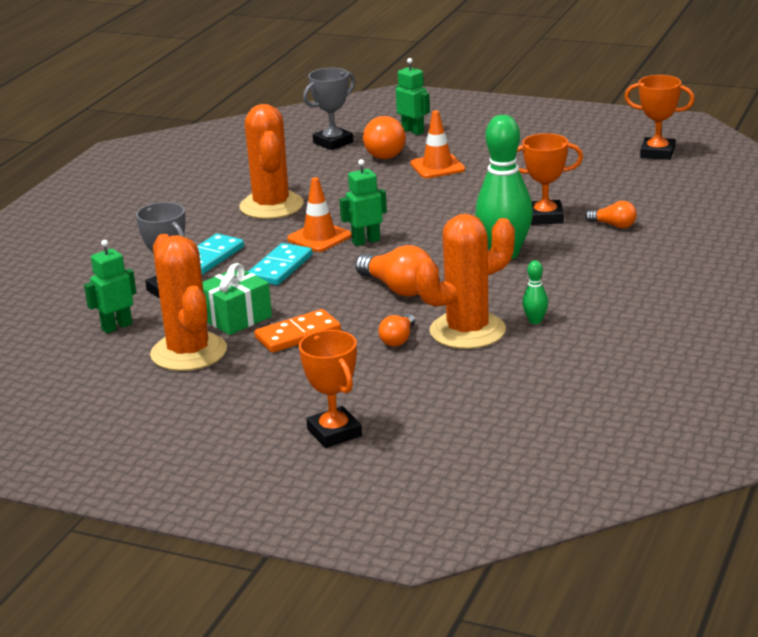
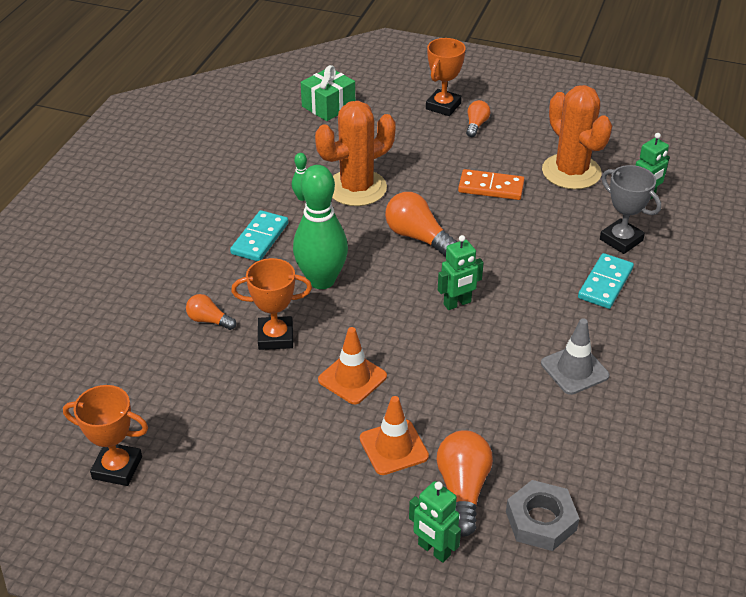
camera: 175 degrees right, 15 degrees up
green gift [202,263,272,335] -> green gift moved to [301,65,355,121]
orange cactus [239,104,304,219] -> grey traffic cone [541,319,609,395]
turquoise domino [248,243,312,285] -> turquoise domino moved to [230,210,288,261]
orange domino [254,309,341,353] -> orange domino turned 45 degrees clockwise [458,169,524,200]
orange traffic cone [287,177,352,252] -> orange traffic cone moved to [318,327,387,404]
orange trophy [299,330,362,448] -> orange trophy turned 60 degrees clockwise [426,38,466,116]
grey trophy [303,68,355,150] -> grey nut [506,480,580,551]
orange light bulb [379,314,415,347] -> orange light bulb moved to [466,100,491,137]

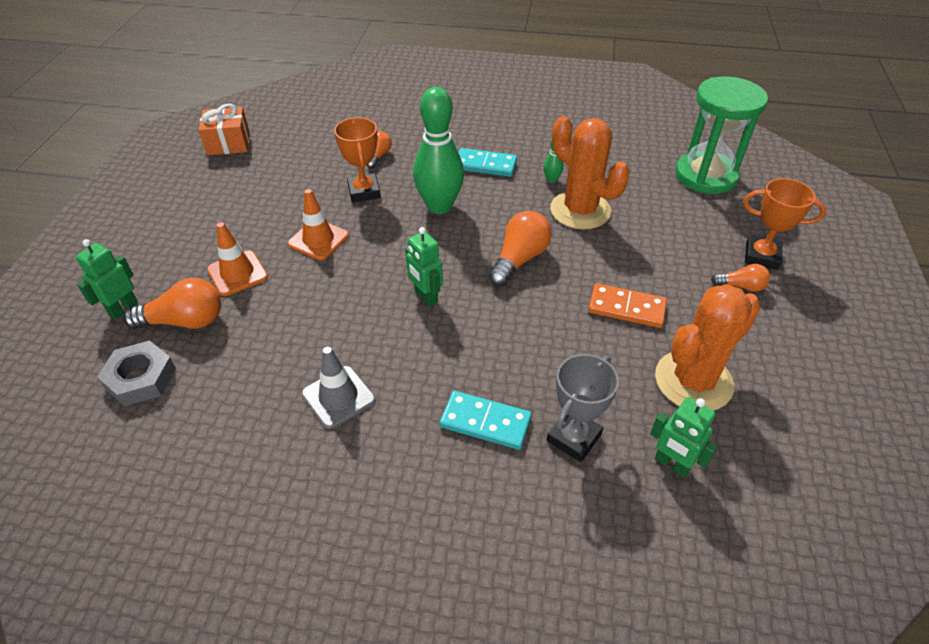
camera: 80 degrees right, 5 degrees up
orange trophy [63,385,148,486] -> orange gift [198,104,250,155]
green gift [301,65,355,121] -> green hourglass [675,76,768,194]
orange domino [458,169,524,200] -> orange domino turned 75 degrees counterclockwise [588,283,667,328]

